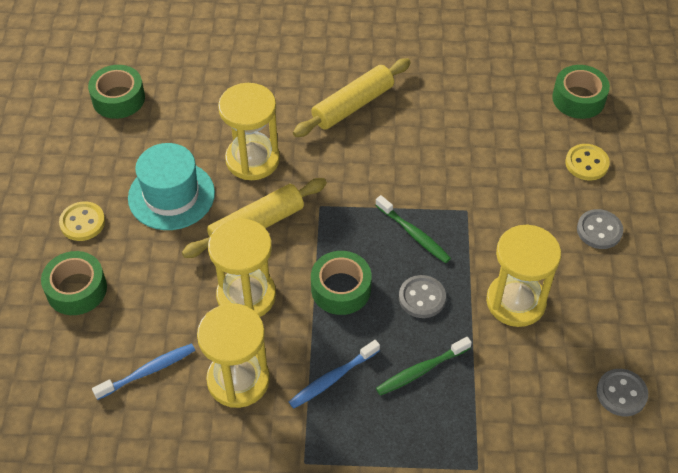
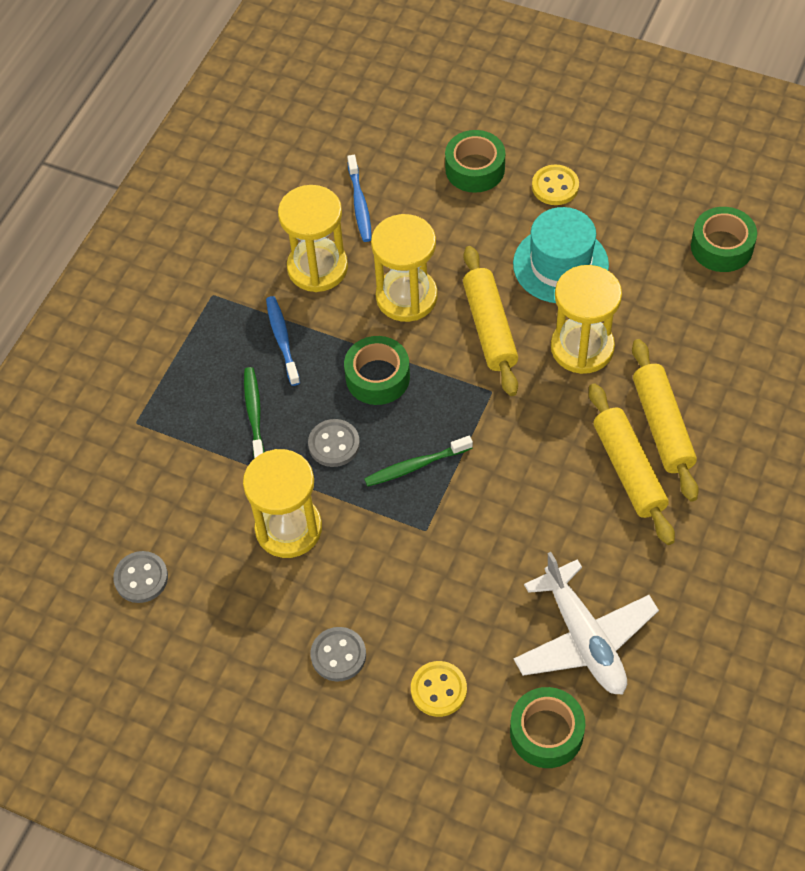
camera: 115 degrees right, 5 degrees up
none -> white plane [514,552,659,695]
none -> yellow rolling pin [632,339,699,502]

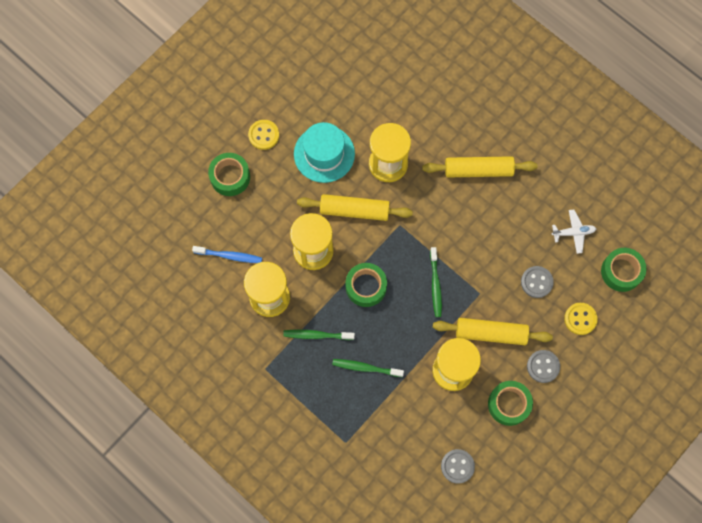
camera: 75 degrees left, 15 degrees up
blue toothbrush [266,296,300,386] -> green toothbrush [283,330,355,340]
grey button [308,419,360,467] -> grey button moved to [521,266,554,298]
white plane [514,552,659,695] -> white plane [552,210,596,254], size x0.52
yellow rolling pin [632,339,699,502] -> yellow rolling pin moved to [433,318,553,345]
green tape [691,207,757,272] -> green tape moved to [488,381,533,426]

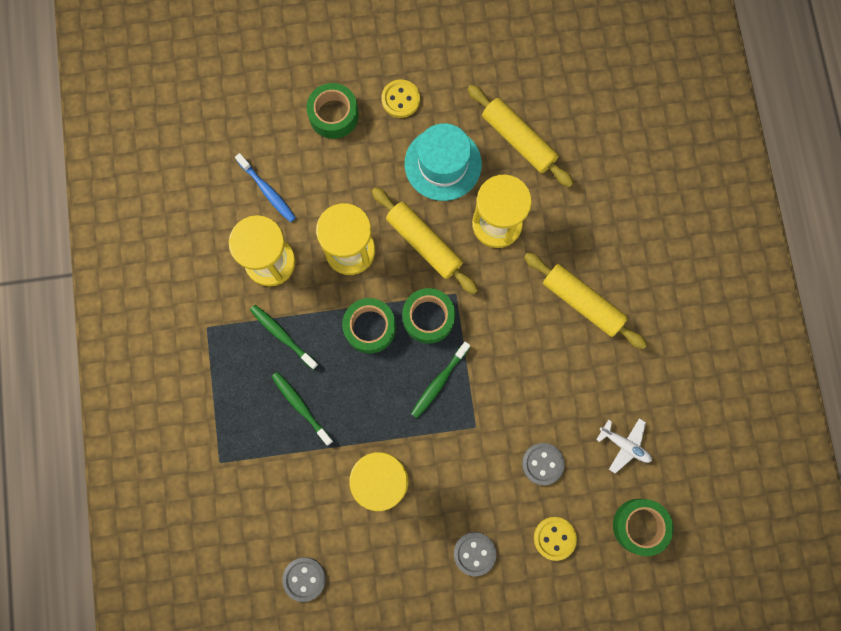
camera: 40 degrees right, 5 degrees up
yellow rolling pin [433,318,553,345] -> yellow rolling pin moved to [468,85,574,187]
green tape [488,381,533,426] -> green tape moved to [402,288,455,344]

